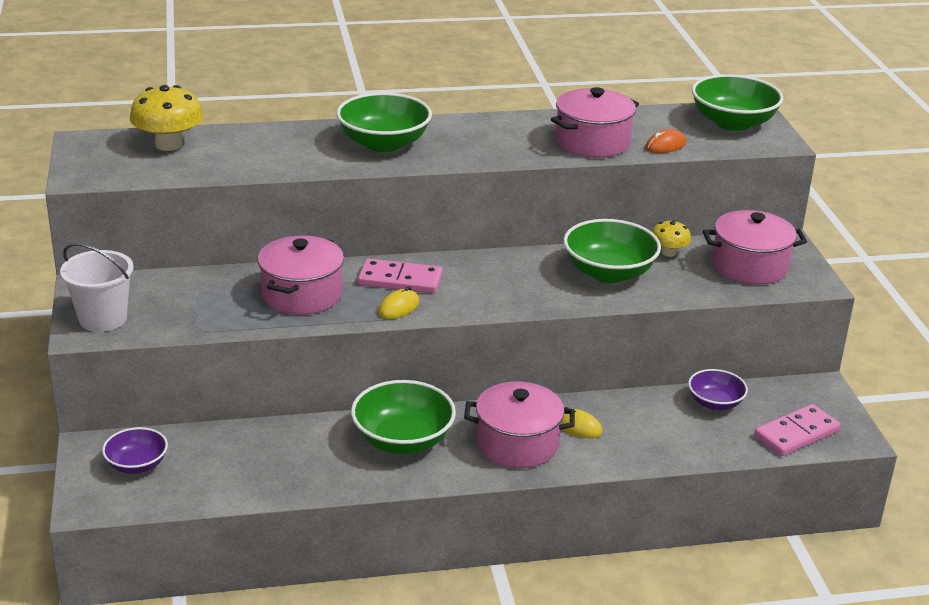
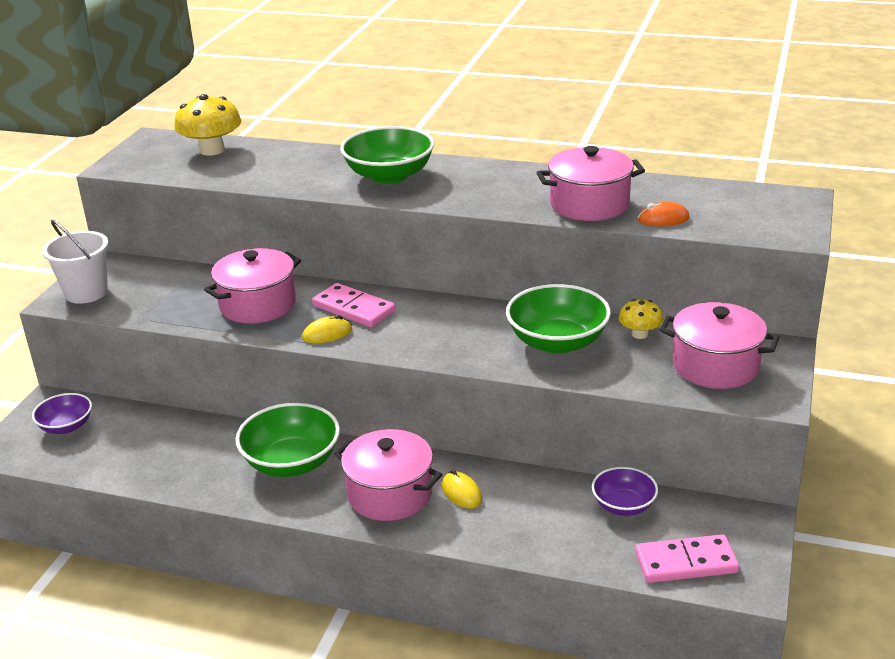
camera: 30 degrees right, 0 degrees up
green bowl [692,74,784,131] -> none

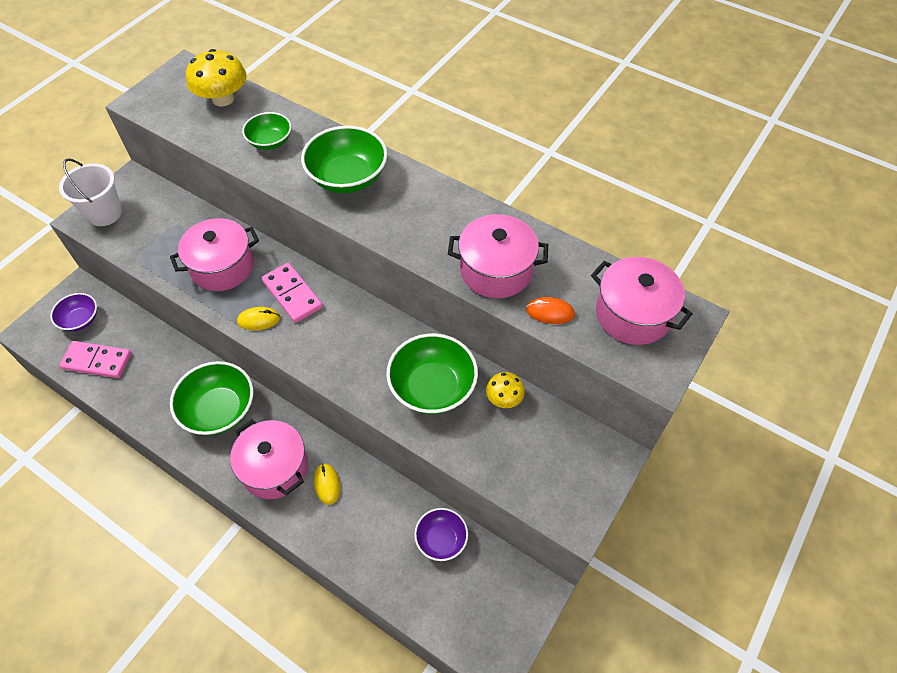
camera: 15 degrees right, 25 degrees up
pink domino [635,534,739,583] -> pink domino moved to [59,341,131,378]
pink pot [660,302,779,389] -> pink pot moved to [591,257,693,345]
none -> green bowl [242,112,291,150]

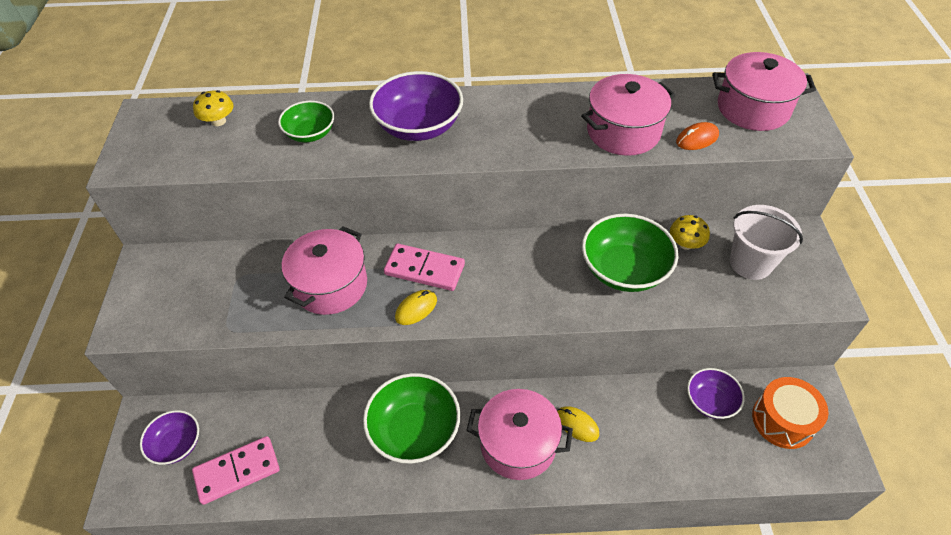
camera: 35 degrees left, 5 degrees down
white bucket [59,158,122,226] -> white bucket moved to [730,205,803,280]
yellow mushroom [186,49,247,107] -> yellow mushroom [193,90,233,126], size x0.57
green bowl [301,126,387,193] -> purple bowl [369,71,463,141]
none -> orange drum [752,377,829,449]

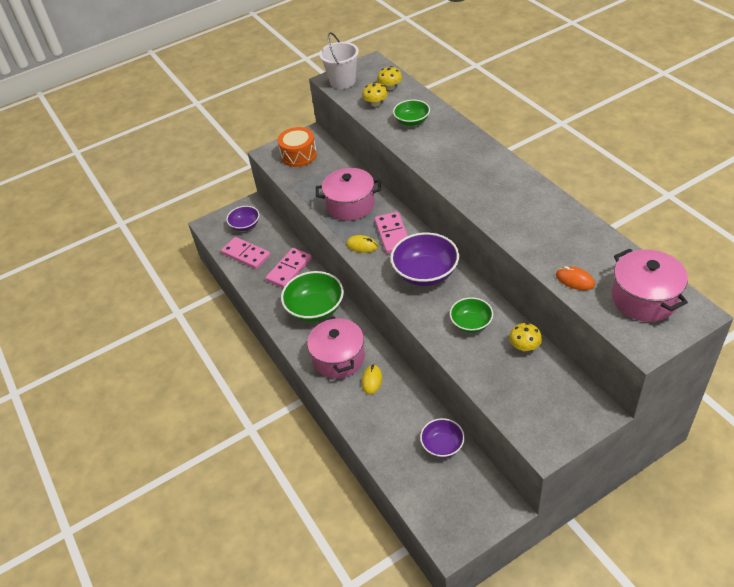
camera: 65 degrees right, 5 degrees down
purple bowl [369,71,463,141] -> purple bowl moved to [390,232,459,286]
pink pot [581,74,675,156] -> none
green bowl [582,214,678,292] -> green bowl [450,297,493,333], size x0.60
white bucket [730,205,803,280] -> white bucket moved to [319,32,359,89]
orange drum [752,377,829,449] -> orange drum moved to [278,127,317,167]
none -> pink domino [265,248,312,288]
none -> yellow mushroom [362,82,388,107]

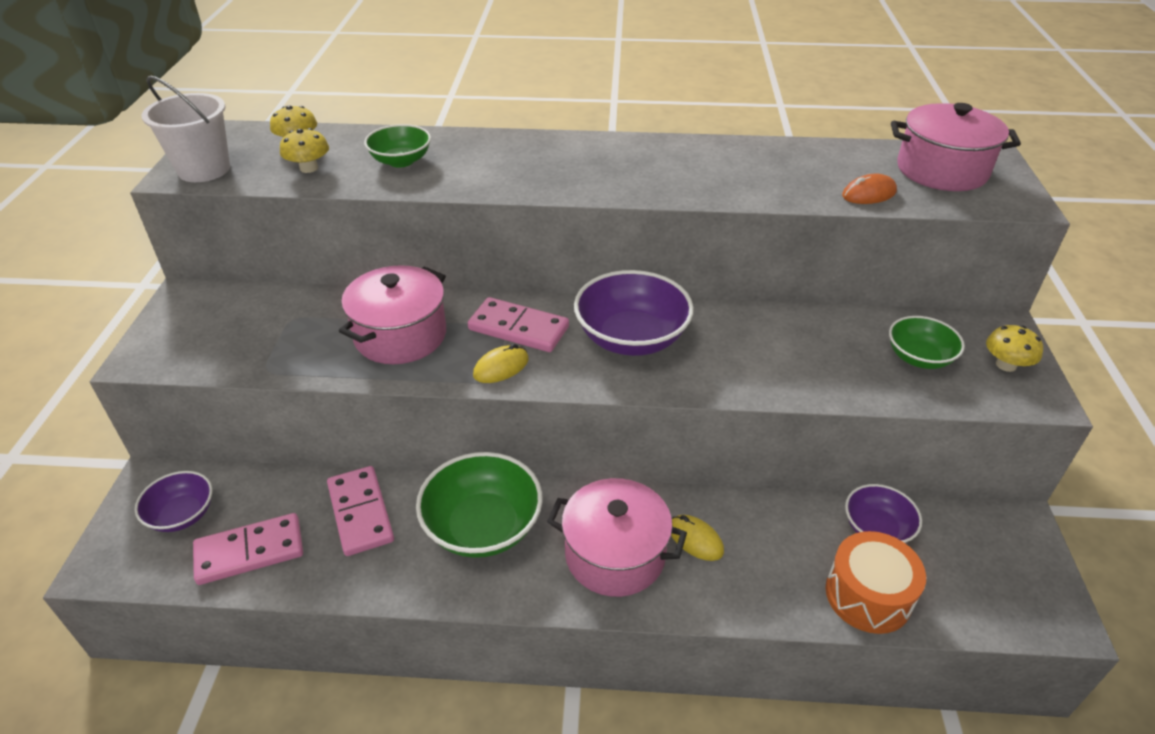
camera: 60 degrees left, 5 degrees down
orange drum [278,127,317,167] -> orange drum moved to [825,531,926,634]
green bowl [450,297,493,333] -> green bowl moved to [889,316,965,369]
yellow mushroom [509,323,542,351] -> yellow mushroom moved to [986,325,1043,372]

